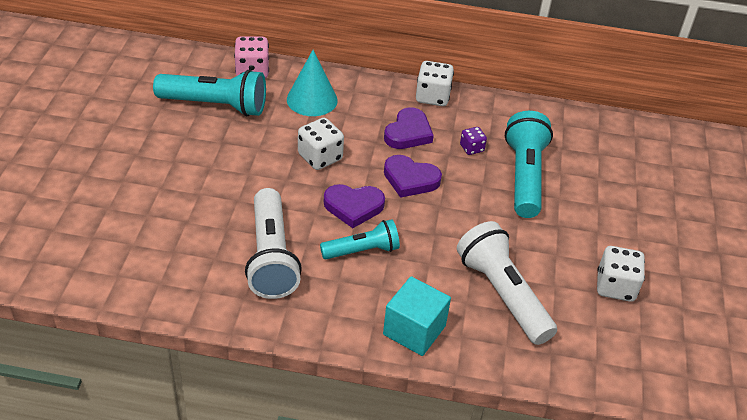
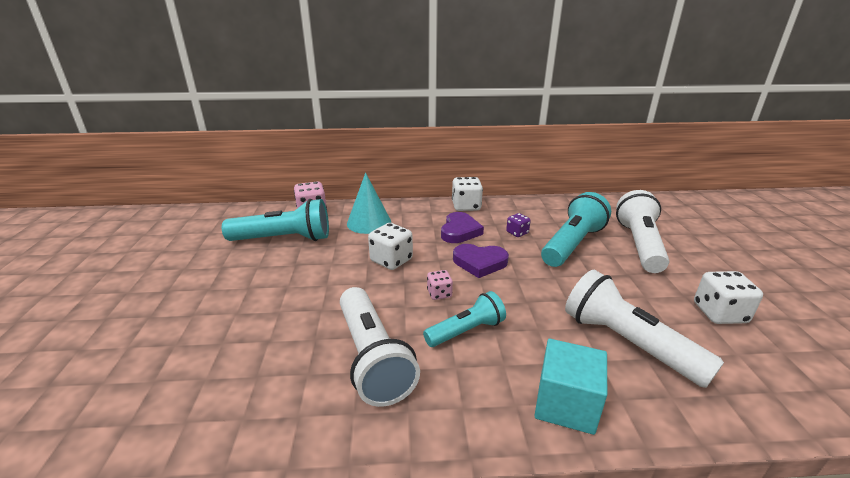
camera: 10 degrees left, 15 degrees down
purple heart [324,184,385,228] -> pink dice [427,270,453,300]
turquoise flashlight [505,111,553,218] -> turquoise flashlight turned 45 degrees clockwise [541,192,611,267]
none -> white flashlight [616,190,669,273]

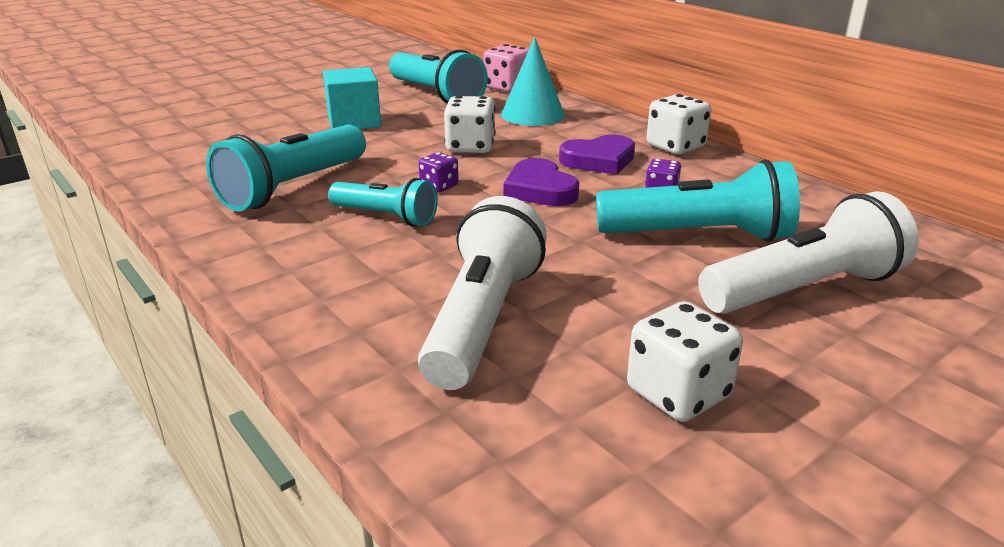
camera: 55 degrees right, 0 degrees up
white flashlight [340,287,420,407] -> turquoise flashlight [206,124,366,211]
pink dice [427,270,453,300] -> purple dice [419,152,458,192]
turquoise cube [534,339,607,435] -> turquoise cube moved to [323,67,381,129]

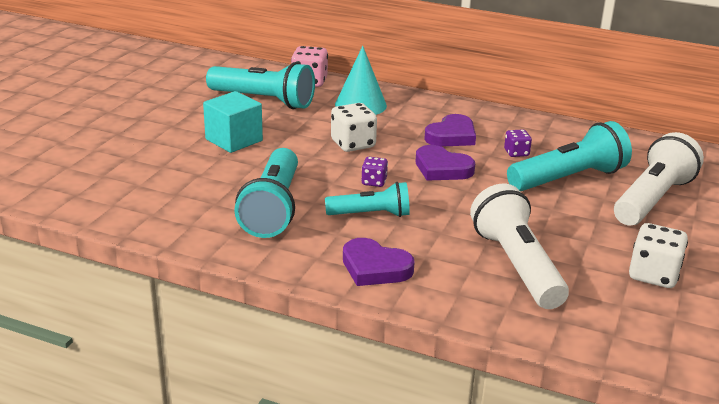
camera: 30 degrees left, 0 degrees up
white dice [646,94,711,154] -> none
none -> purple heart [343,238,415,286]

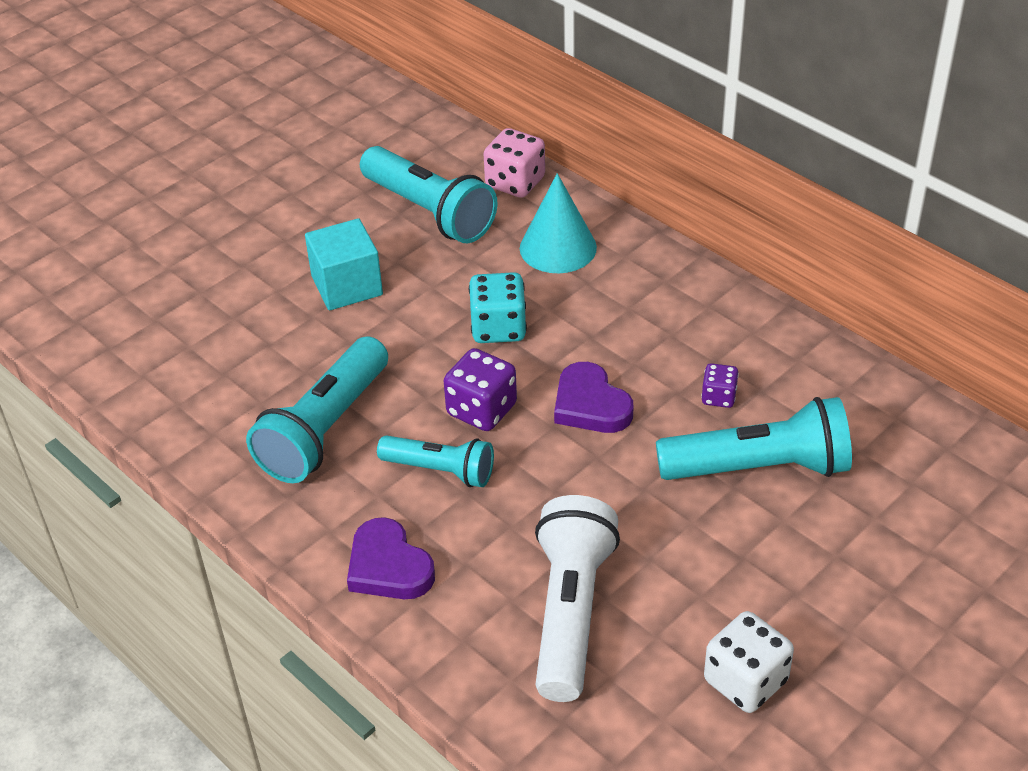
camera: 25 degrees right, 15 degrees up
white dice [331,103,377,152] -> turquoise dice [469,272,527,343]
purple dice [361,157,388,187] -> purple dice [444,348,517,431], size x1.72
purple heart [424,114,476,147] -> none
white flashlight [614,132,704,226] -> none

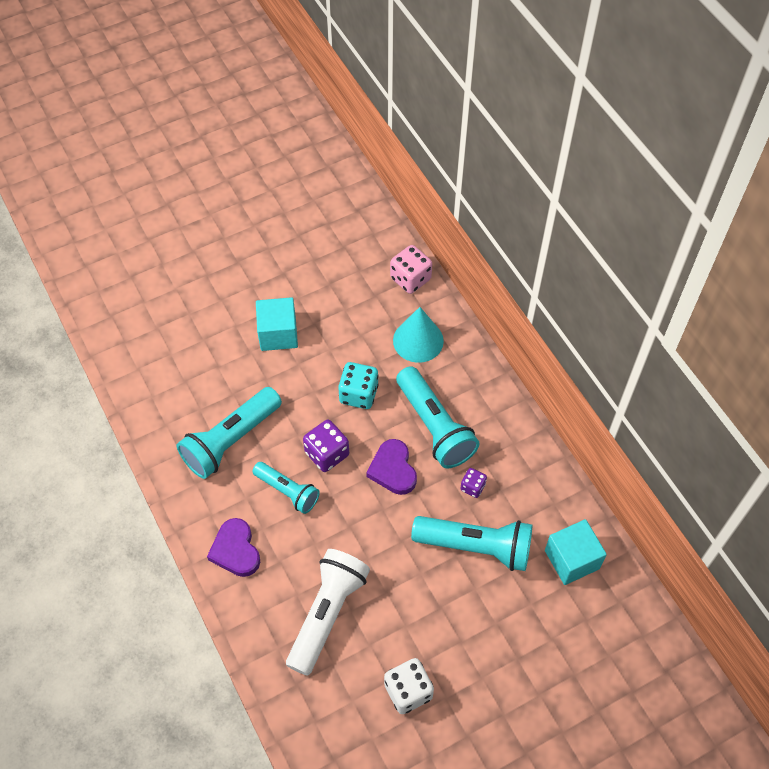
camera: 15 degrees right, 15 degrees up
turquoise flashlight [360,146,497,243] -> turquoise flashlight moved to [396,366,479,468]
none -> turquoise cube [545,519,607,585]

